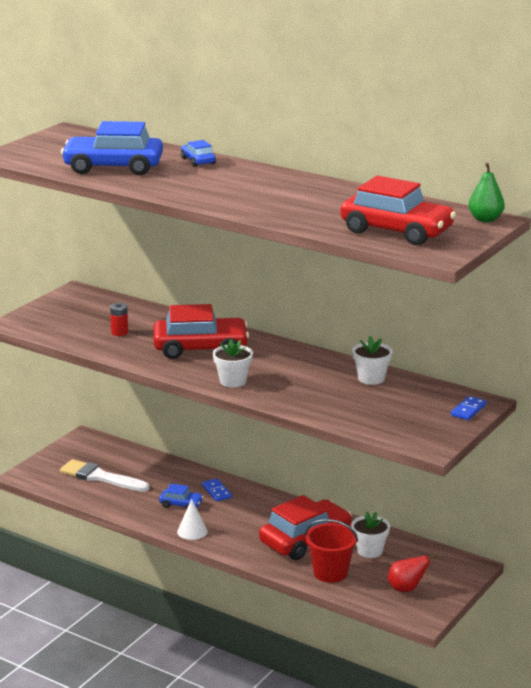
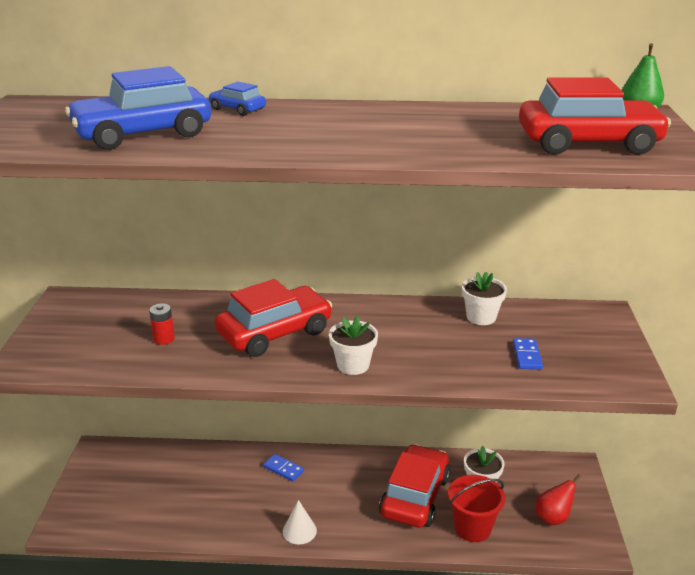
camera: 30 degrees left, 5 degrees up
white brush [60,459,150,492] -> none
blue car [159,484,203,509] -> none
blue domino [451,396,486,420] -> blue domino moved to [513,338,543,369]

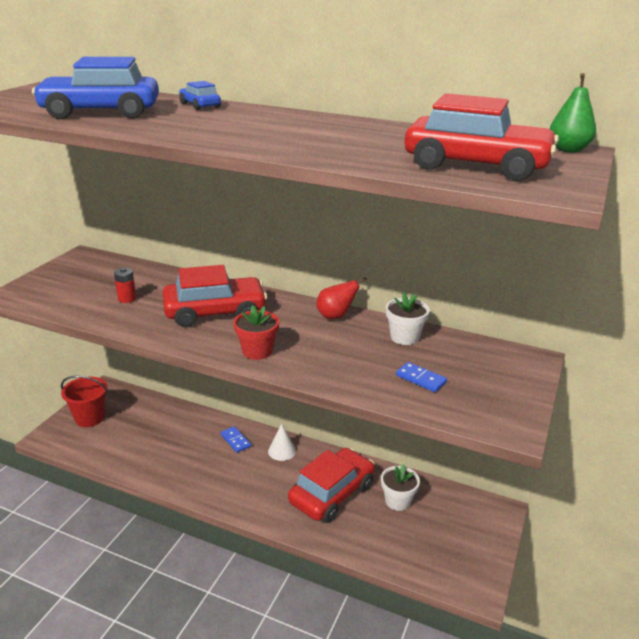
camera: 20 degrees right, 0 degrees up
white cone [283,500,317,544] -> white cone moved to [268,424,296,461]
white flower pot [329,316,378,375] -> red flower pot [234,305,279,360]
red bucket [448,475,505,542] -> red bucket moved to [61,375,108,427]
blue domino [513,338,543,369] -> blue domino turned 75 degrees counterclockwise [396,362,447,392]
red pear [536,474,581,525] -> red pear moved to [316,277,367,319]

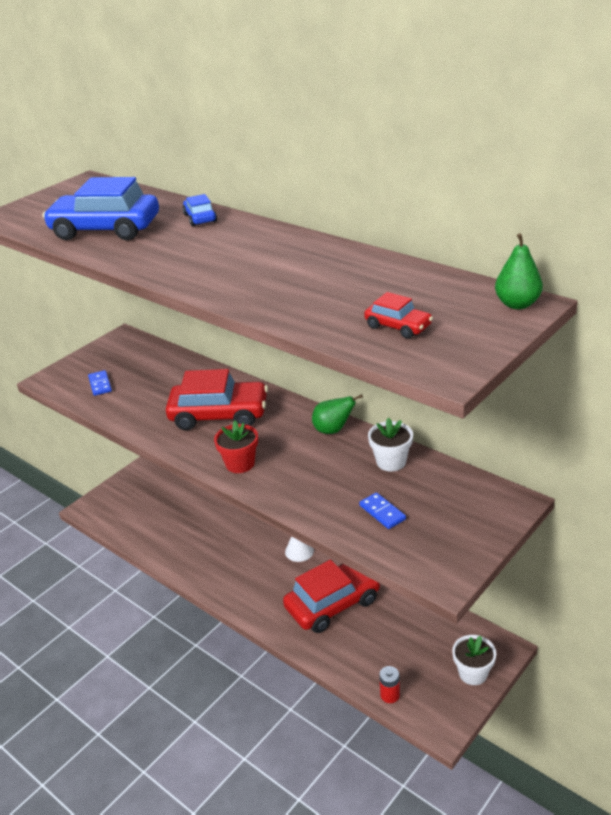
camera: 20 degrees right, 5 degrees up
red bucket [61,375,108,427] -> none
red battery [114,268,136,303] -> red battery moved to [379,666,400,703]
blue domino [221,426,251,453] -> blue domino moved to [88,370,112,396]
red pear [316,277,367,319] -> green pear [312,394,363,434]
white flower pot [381,464,420,511] -> white flower pot moved to [452,635,496,685]
red car [404,93,559,181] -> red car [364,292,433,339], size x0.47

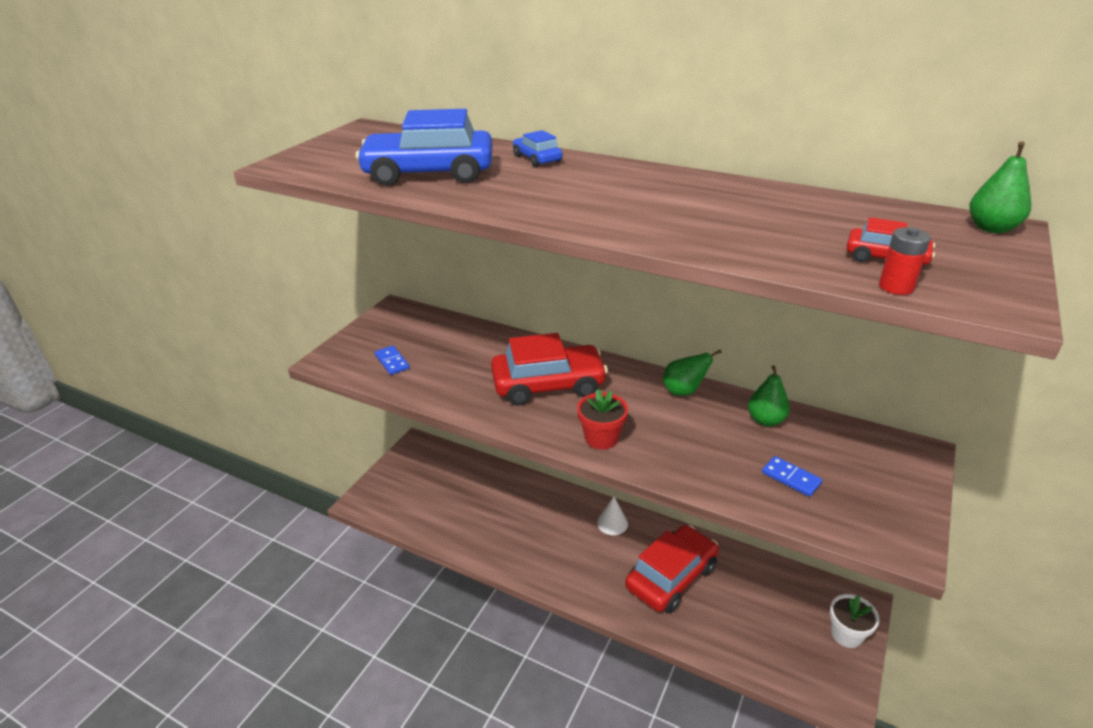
camera: 15 degrees left, 0 degrees up
white flower pot [368,418,413,472] -> green pear [748,365,790,426]
red battery [379,666,400,703] -> red battery moved to [879,227,931,295]

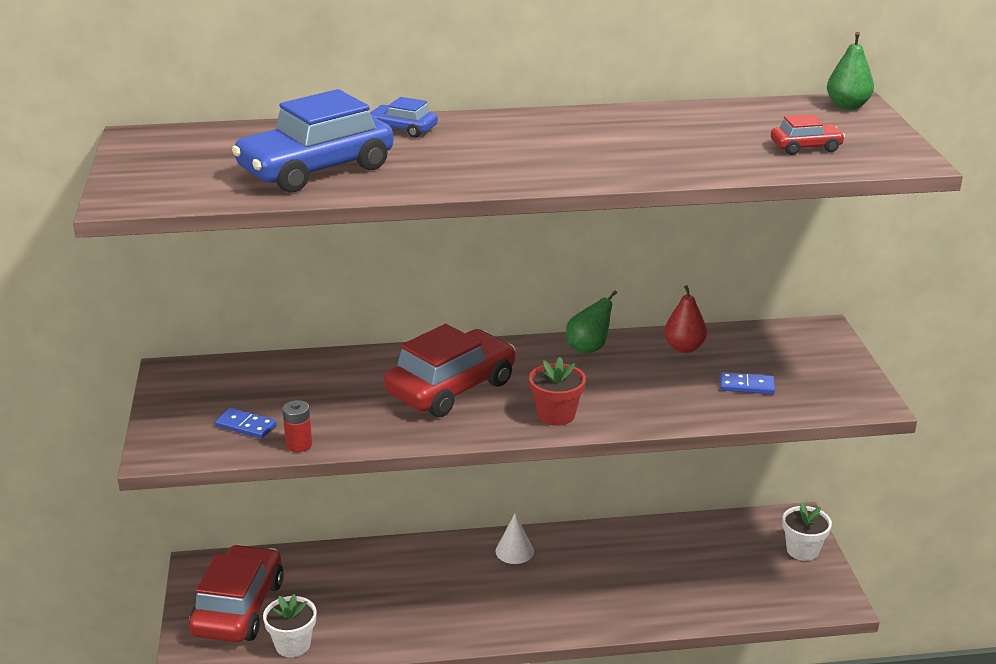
camera: 35 degrees left, 5 degrees down
red car [625,525,719,613] -> red car moved to [189,544,284,642]
green pear [748,365,790,426] -> red pear [664,285,707,353]
red battery [879,227,931,295] -> red battery moved to [282,400,312,452]
none -> white flower pot [263,594,317,657]

